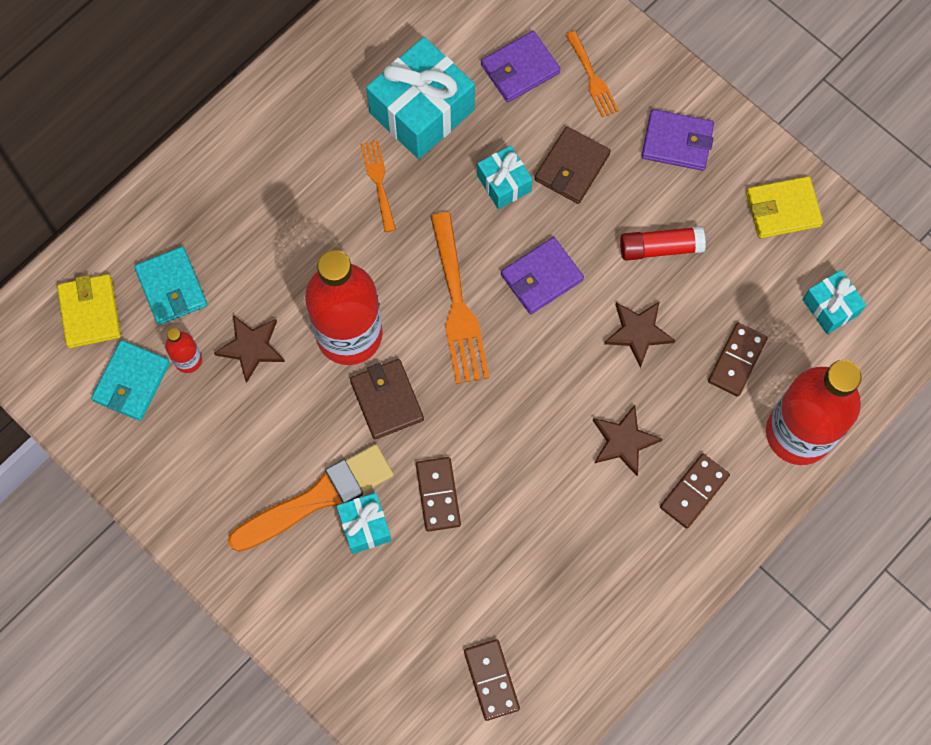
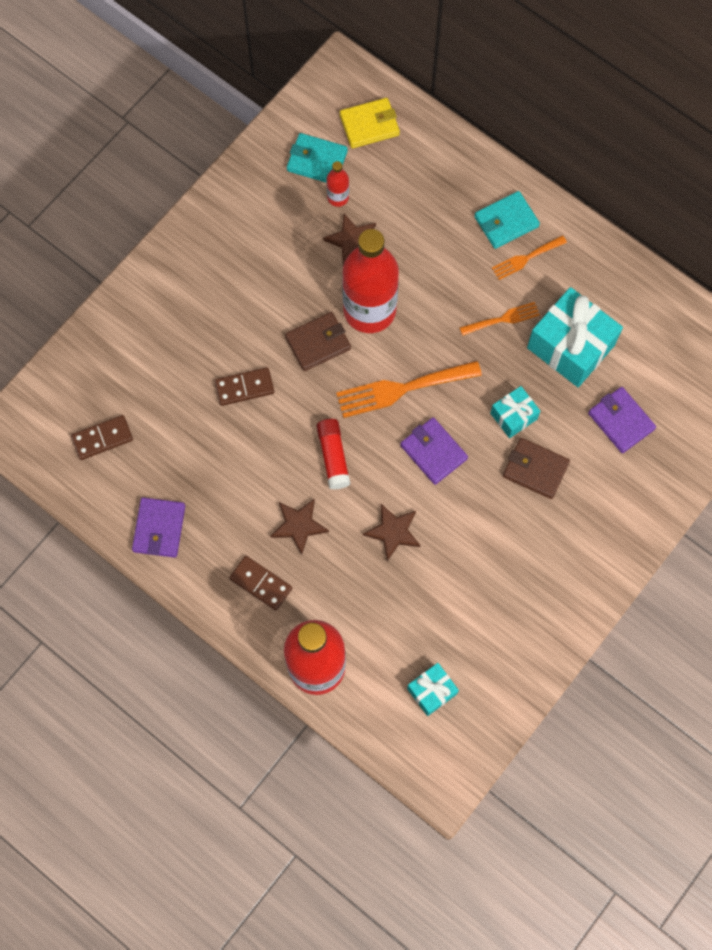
camera: 85 degrees right, 0 degrees up
turquoise wallet [134,246,207,325] -> turquoise wallet moved to [474,191,540,249]
orange brush [228,444,394,552] -> none
turquoise gift [337,493,392,554] -> none
orange fork [566,31,619,117] -> orange fork moved to [492,235,567,280]
red glue stick [620,226,706,261] -> red glue stick moved to [316,419,351,490]
purple wallet [641,109,714,171] -> purple wallet moved to [132,498,185,558]
brown domino [708,323,768,397] -> none
yellow wallet [746,176,823,238] -> none

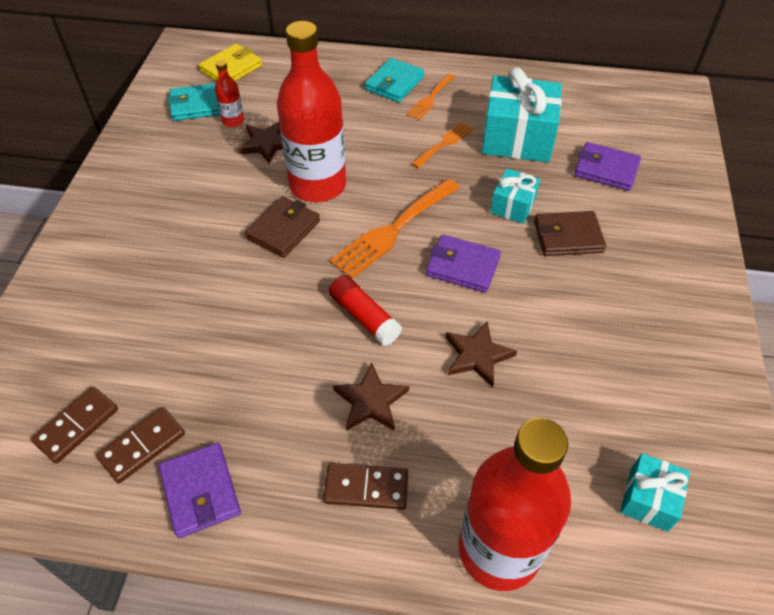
camera: 30 degrees left, 20 degrees down
brown domino [214,367,275,406] -> brown domino moved to [96,407,185,484]

